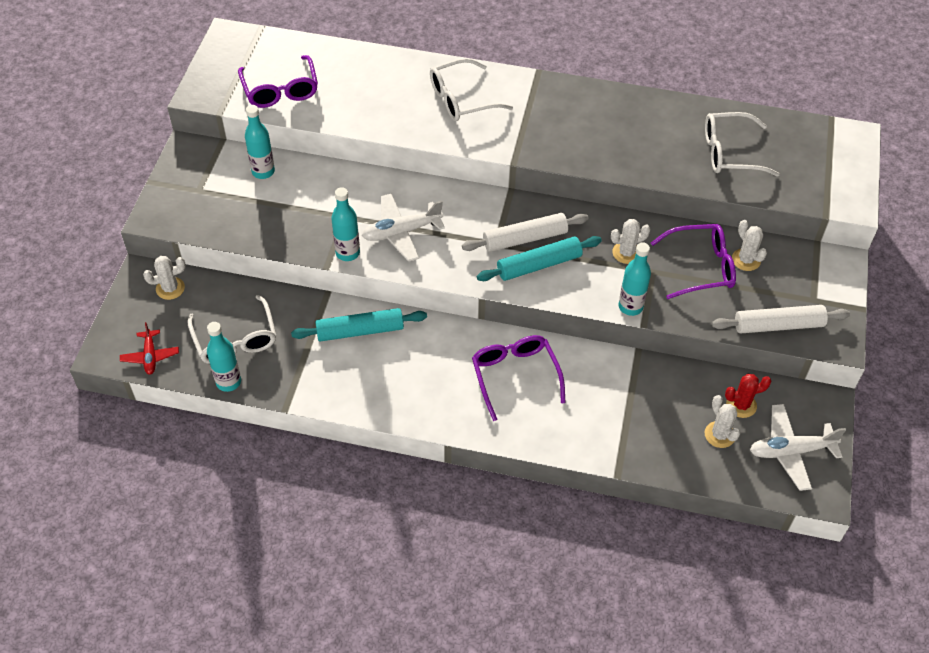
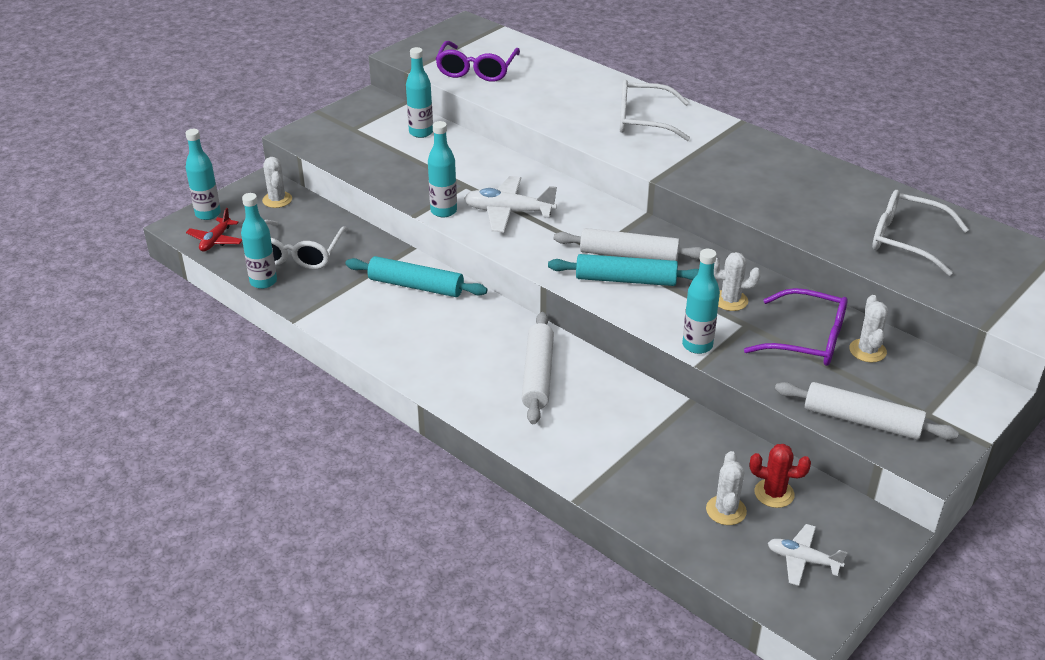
camera: 30 degrees right, 15 degrees down
white cactus [143,256,186,300] -> white cactus turned 60 degrees clockwise [262,157,292,208]
purple glasses [472,335,566,421] -> white rolling pin [522,312,554,424]
white plane [750,404,846,491] -> white plane [768,524,847,586], size x0.62
none -> turquoise bottle [185,129,221,220]

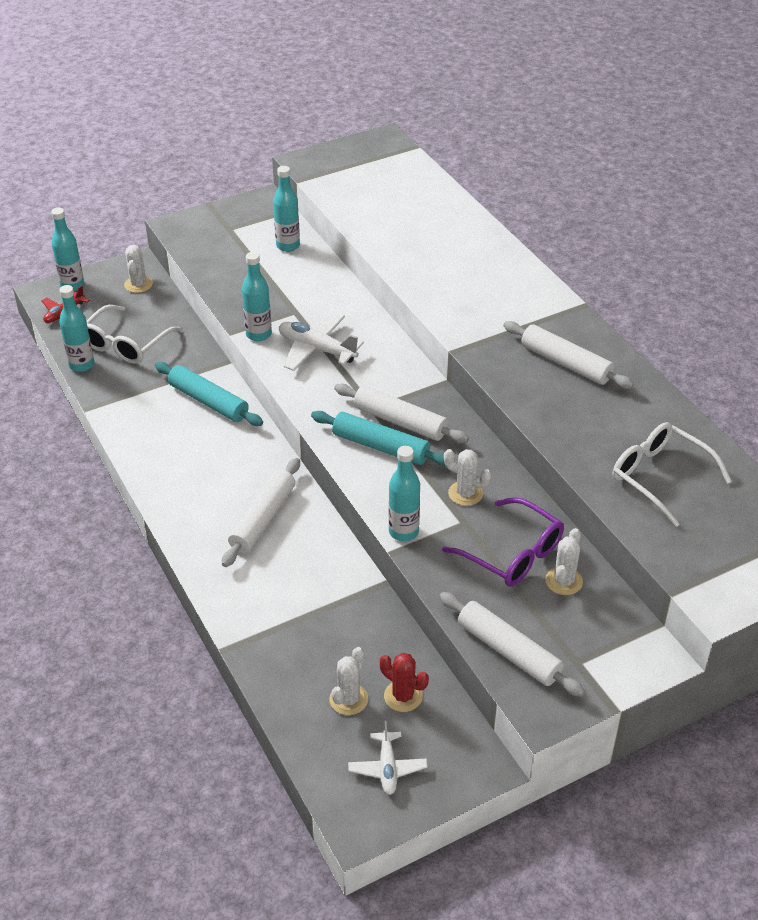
camera: 20 degrees right, 5 degrees up
purple glasses [435,41,520,82] -> none
white glasses [620,80,690,141] -> none
white plane [768,524,847,586] -> white plane turned 135 degrees counterclockwise [348,721,428,795]
none -> white rolling pin [503,321,634,389]

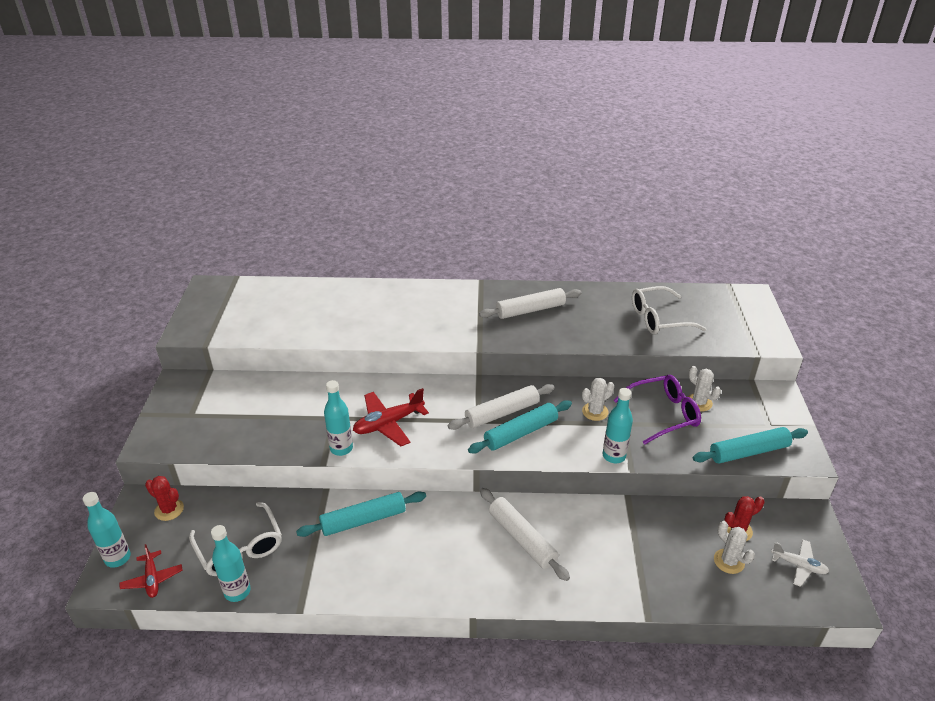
camera: 60 degrees left, 5 degrees down
white cactus [124,245,153,293] -> red cactus [145,476,184,521]
turquoise bottle [273,166,300,252] -> none
white plane [279,312,364,371] -> red plane [353,388,429,446]
white rolling pin [439,592,585,697] -> turquoise rolling pin [693,427,808,464]

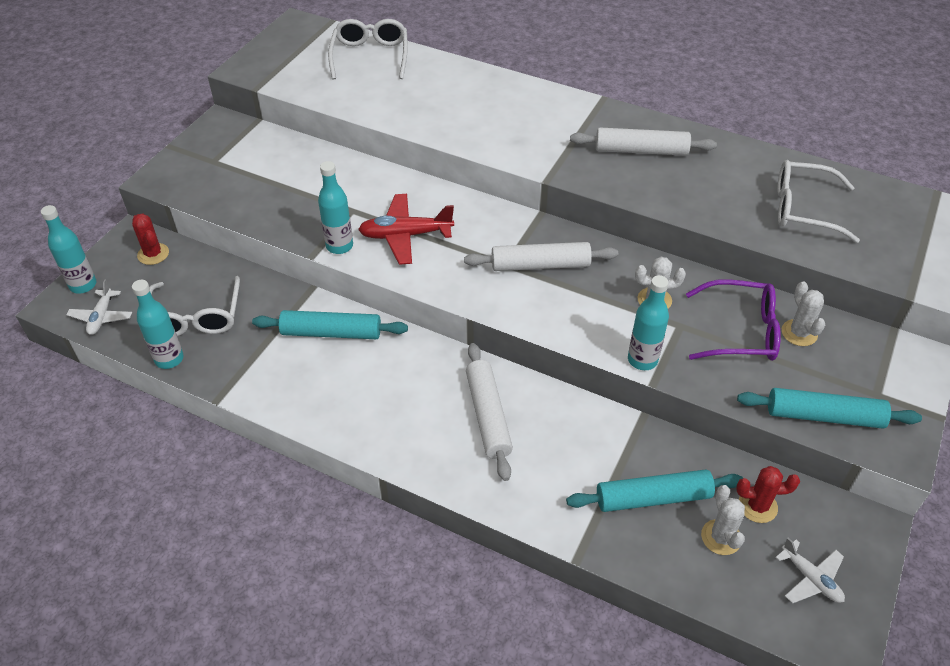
camera: 25 degrees right, 10 degrees up
red plane [119,544,182,598] -> white plane [66,279,132,335]
turquoise rolling pin [468,400,572,453] -> turquoise rolling pin moved to [566,469,743,512]
none -> white glasses [328,19,408,80]

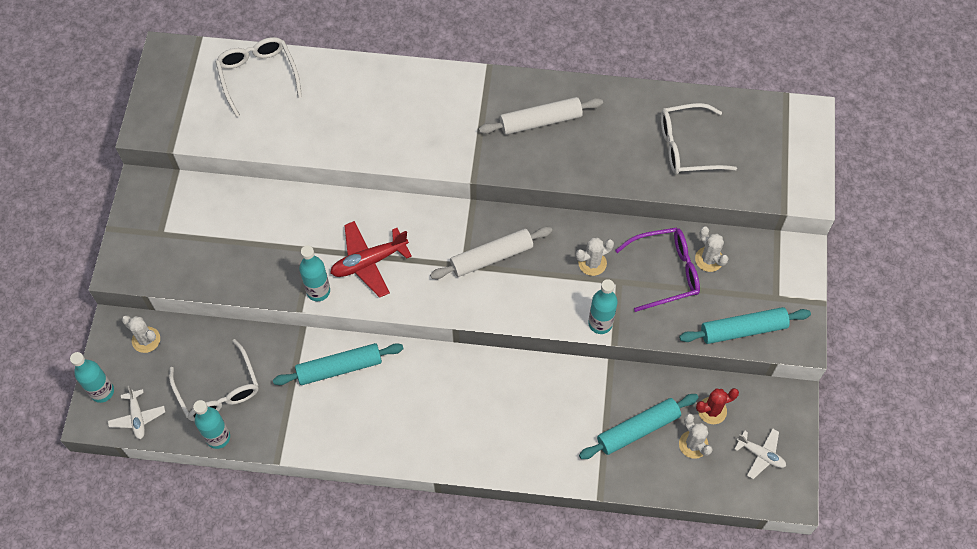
camera: 20 degrees left, 15 degrees up
red cactus [132,213,169,265] -> white cactus [122,315,160,353]
white rolling pin [466,343,513,481] -> none

